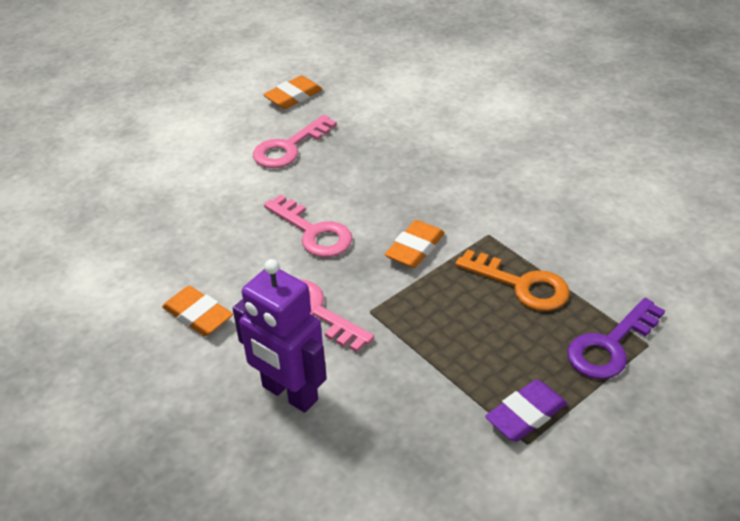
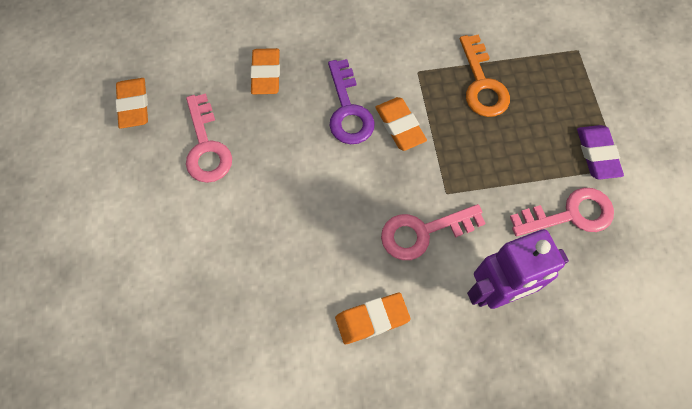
camera: 60 degrees left, 25 degrees up
pink key [264,195,353,257] -> pink key moved to [510,188,614,236]
orange key [455,249,570,311] -> orange key turned 105 degrees clockwise [460,34,510,117]
purple key [567,298,665,379] -> purple key moved to [328,59,375,144]
none -> orange eraser [250,48,280,94]

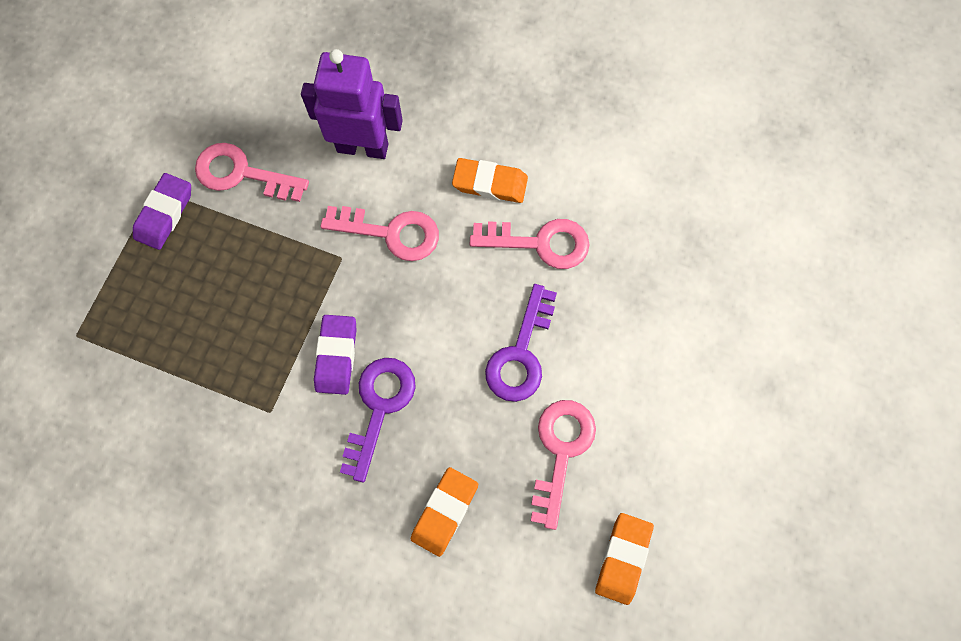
camera: 150 degrees left, 5 degrees up
orange eraser [375,97,427,151] -> purple eraser [314,315,356,395]
orange key [460,34,510,117] -> none
none -> pink key [470,219,590,269]
none -> purple key [485,284,557,402]

